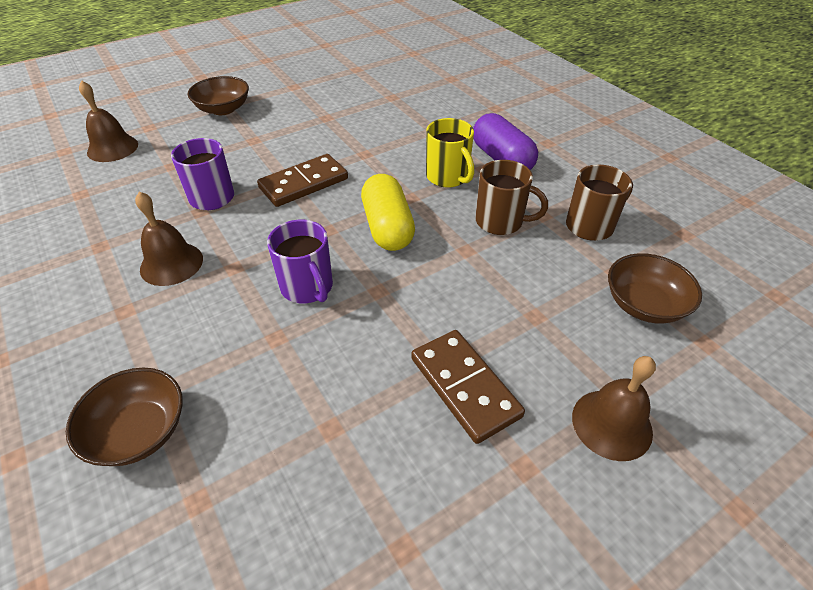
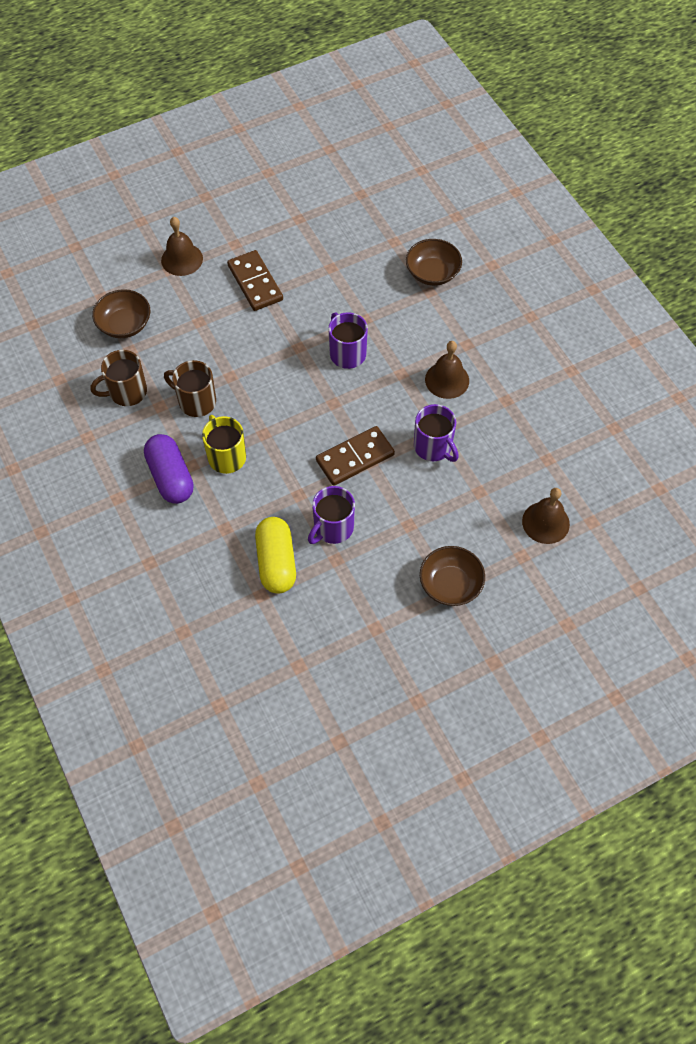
camera: 175 degrees left, 15 degrees up
yellow capsule [361,174,415,251] -> yellow capsule moved to [255,517,296,594]
none -> purple mug [308,486,355,544]

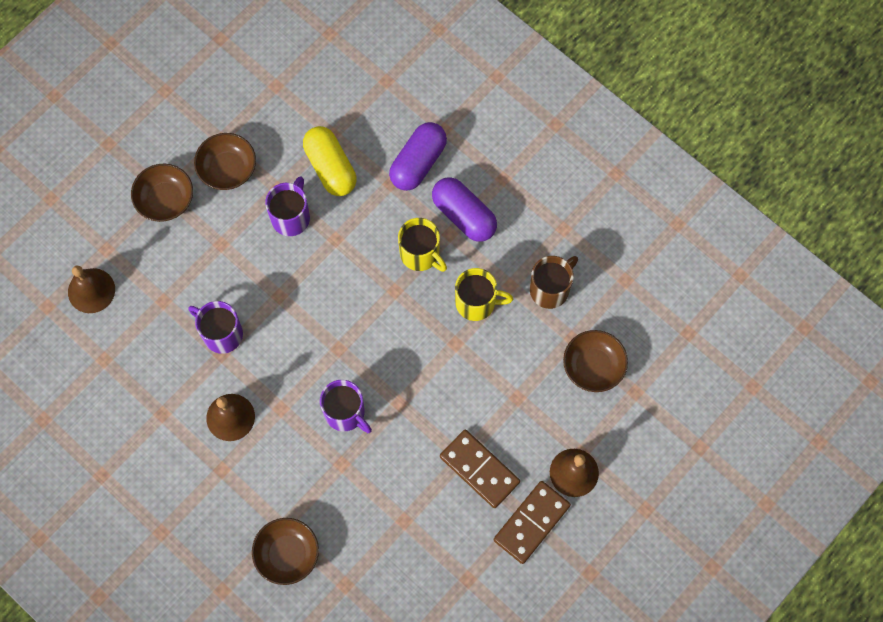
camera: 160 degrees right, 10 degrees up
brown mug [164,360,216,417] -> yellow mug [455,268,513,321]
brown domino [316,426,395,486] -> brown domino moved to [494,481,571,564]
none -> brown bowl [194,133,256,190]
none -> purple capsule [389,122,447,191]

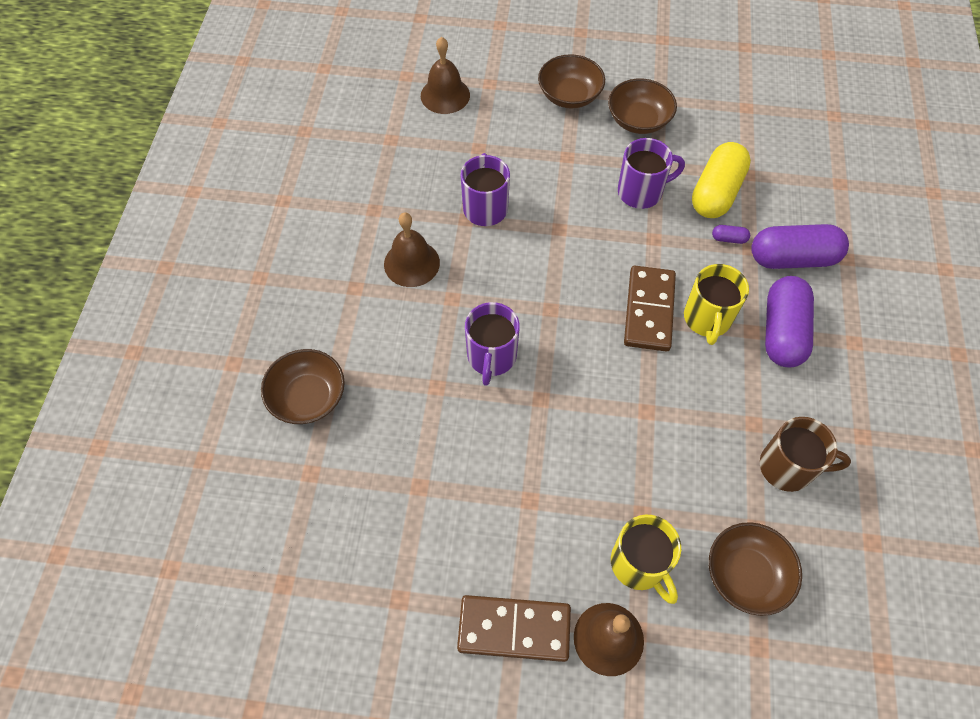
camera: 55 degrees right, 10 degrees down
brown domino [440,430,520,508] -> brown domino moved to [624,266,676,352]
yellow mug [455,268,513,321] -> yellow mug moved to [611,515,681,604]
none -> purple capsule [712,225,750,244]

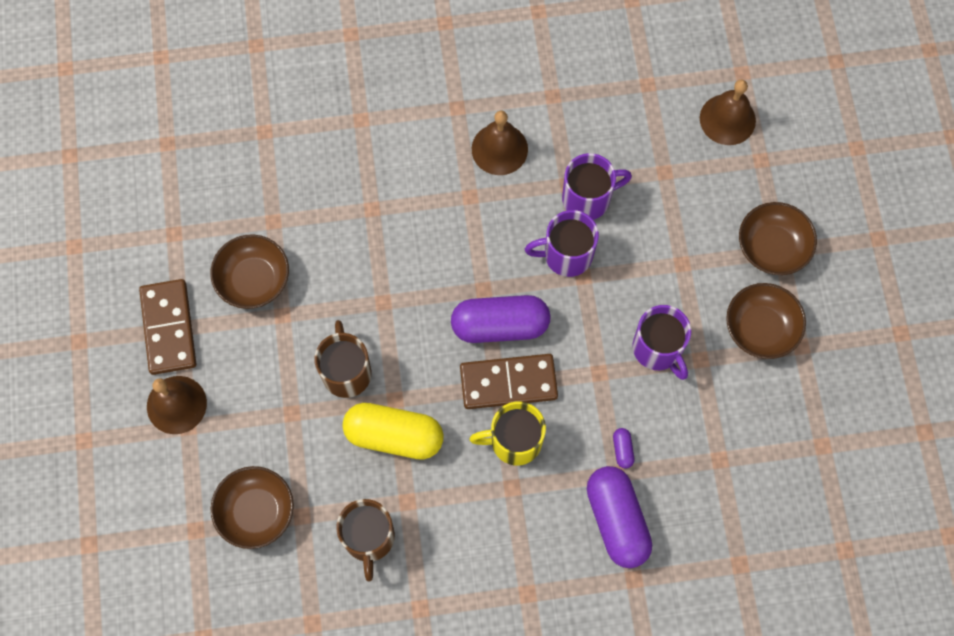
camera: 75 degrees right, 10 degrees up
brown bowl [261,349,345,424] -> brown bowl moved to [210,234,289,309]
purple mug [465,302,520,386] -> purple mug moved to [525,210,599,277]
yellow mug [611,515,681,604] -> none
yellow capsule [692,142,751,218] -> yellow capsule moved to [342,403,444,460]
purple capsule [765,276,814,368] -> purple capsule moved to [451,295,551,343]
none -> brown mug [314,320,371,398]

